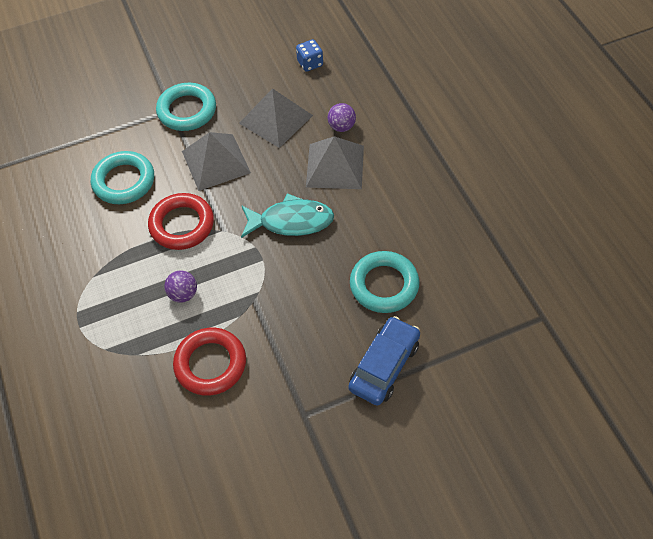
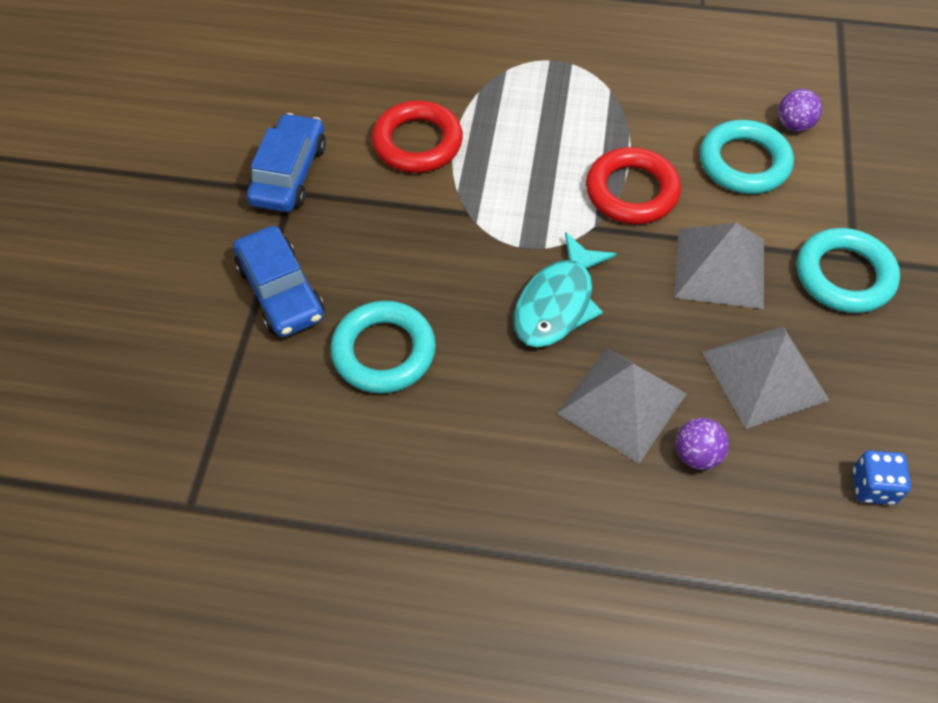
camera: 120 degrees right, 0 degrees up
purple ball [164,270,197,303] -> purple ball moved to [778,89,822,132]
none -> blue car [247,113,326,212]

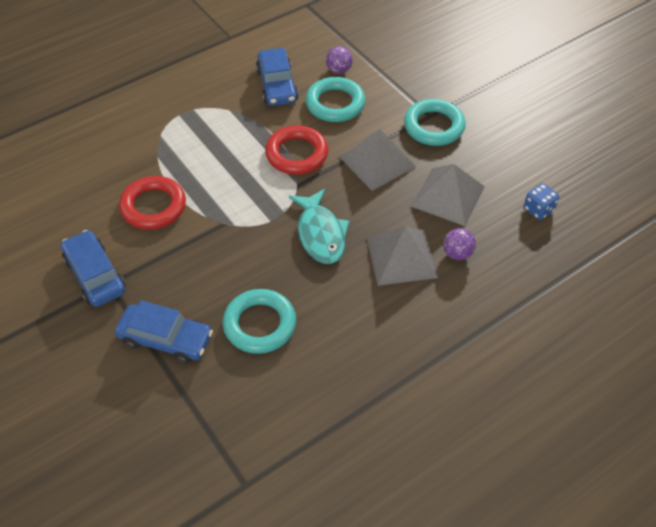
camera: 45 degrees left, 5 degrees down
none -> blue car [256,48,299,106]

